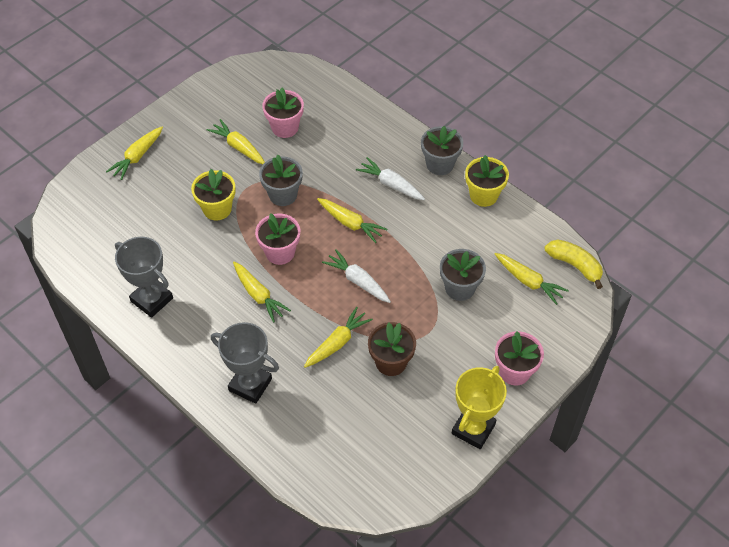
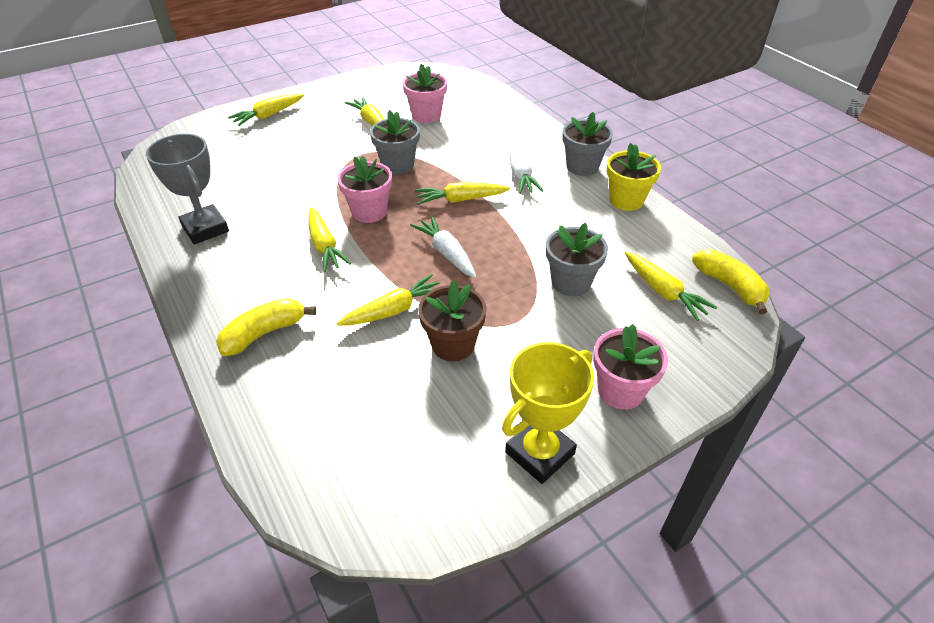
camera: 15 degrees right, 10 degrees down
yellow flower pot [191,169,236,221] -> none
grey trophy [211,322,279,404] -> yellow banana [216,298,316,356]
yellow carrot [317,198,387,243] -> yellow carrot turned 120 degrees clockwise [415,182,510,205]
white carrot [356,157,425,200] -> white carrot turned 150 degrees counterclockwise [510,142,544,194]

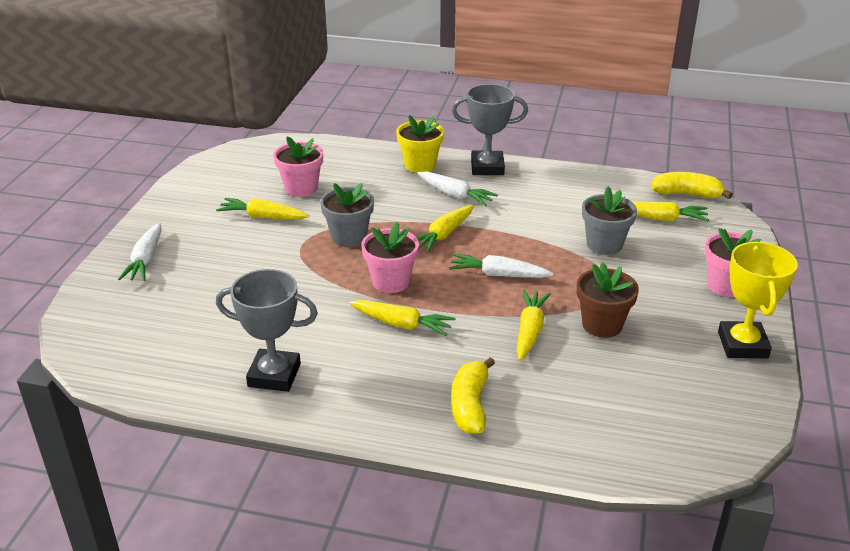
camera: 45 degrees left, 10 degrees down
yellow carrot [228,94,304,126] -> white carrot [118,223,162,281]
grey flower pot [562,112,613,176] -> grey trophy [452,84,528,175]
yellow flower pot [606,143,661,211] -> yellow flower pot moved to [396,115,444,173]

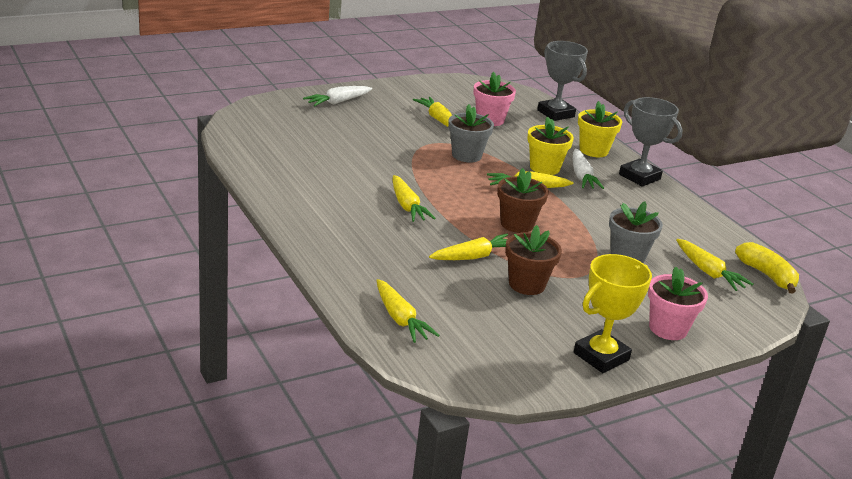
camera: 45 degrees right, 5 degrees down
grey trophy [216,269,318,392] -> grey trophy moved to [537,41,588,121]
pink flower pot [361,222,419,293] -> none
white carrot [449,254,553,278] -> brown flower pot [497,168,549,233]
yellow banana [451,357,495,434] -> none
none -> yellow carrot [376,279,439,343]
none -> yellow flower pot [527,116,574,175]

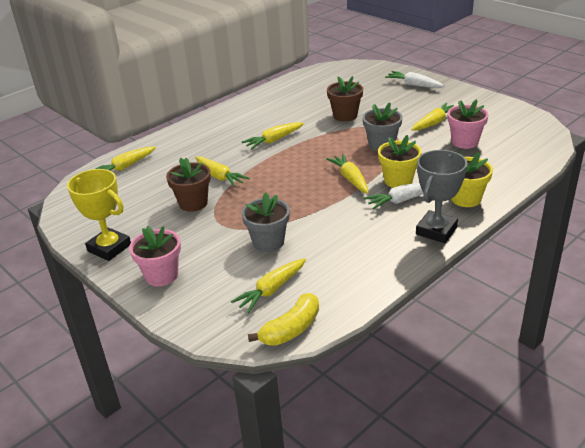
camera: 80 degrees right, 5 degrees up
brown flower pot [497,168,549,233] -> brown flower pot moved to [327,76,363,122]
grey trophy [537,41,588,121] -> none

